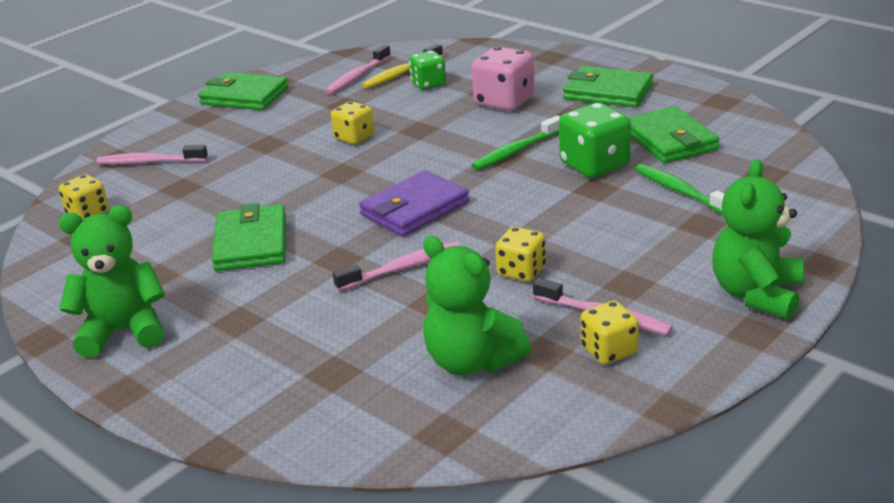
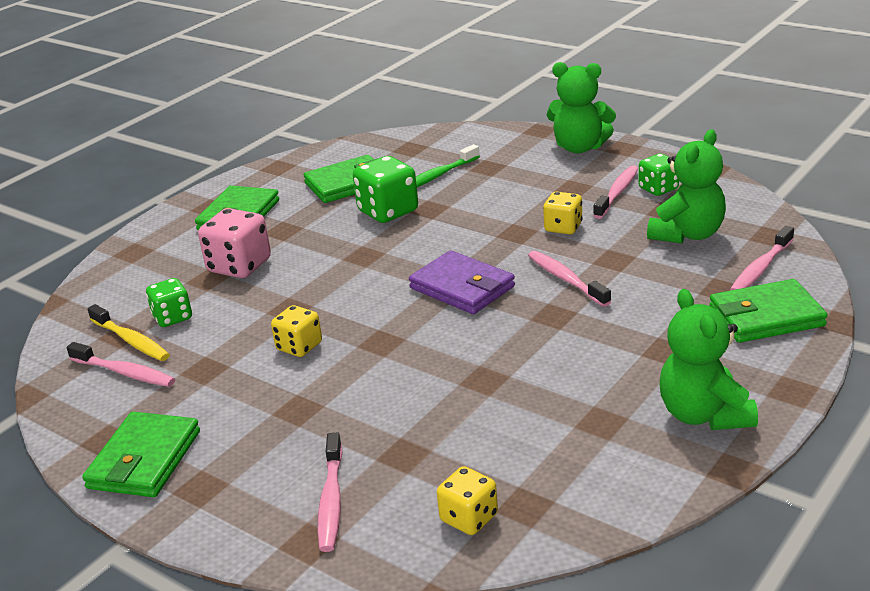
camera: 95 degrees left, 0 degrees up
green wallet [212,203,286,271] -> green wallet moved to [709,279,828,343]
green toothbrush [472,115,560,170] -> none
yellow dice [581,300,639,365] -> green dice [639,154,679,196]
none -> pink toothbrush [730,226,794,291]

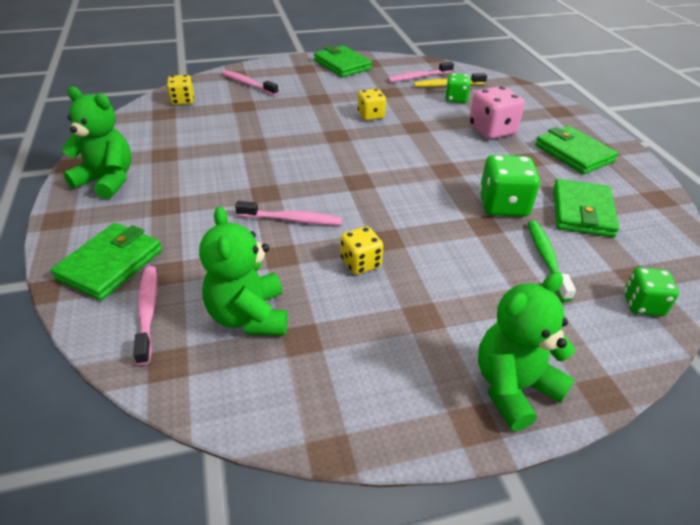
camera: 125 degrees right, 10 degrees up
purple wallet [409,250,515,314] -> none
pink toothbrush [593,165,638,219] -> none
green dice [639,154,679,196] -> green dice moved to [624,267,679,316]

